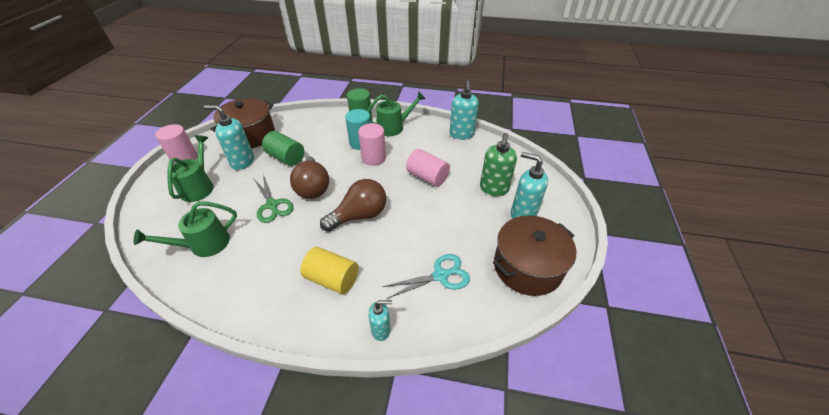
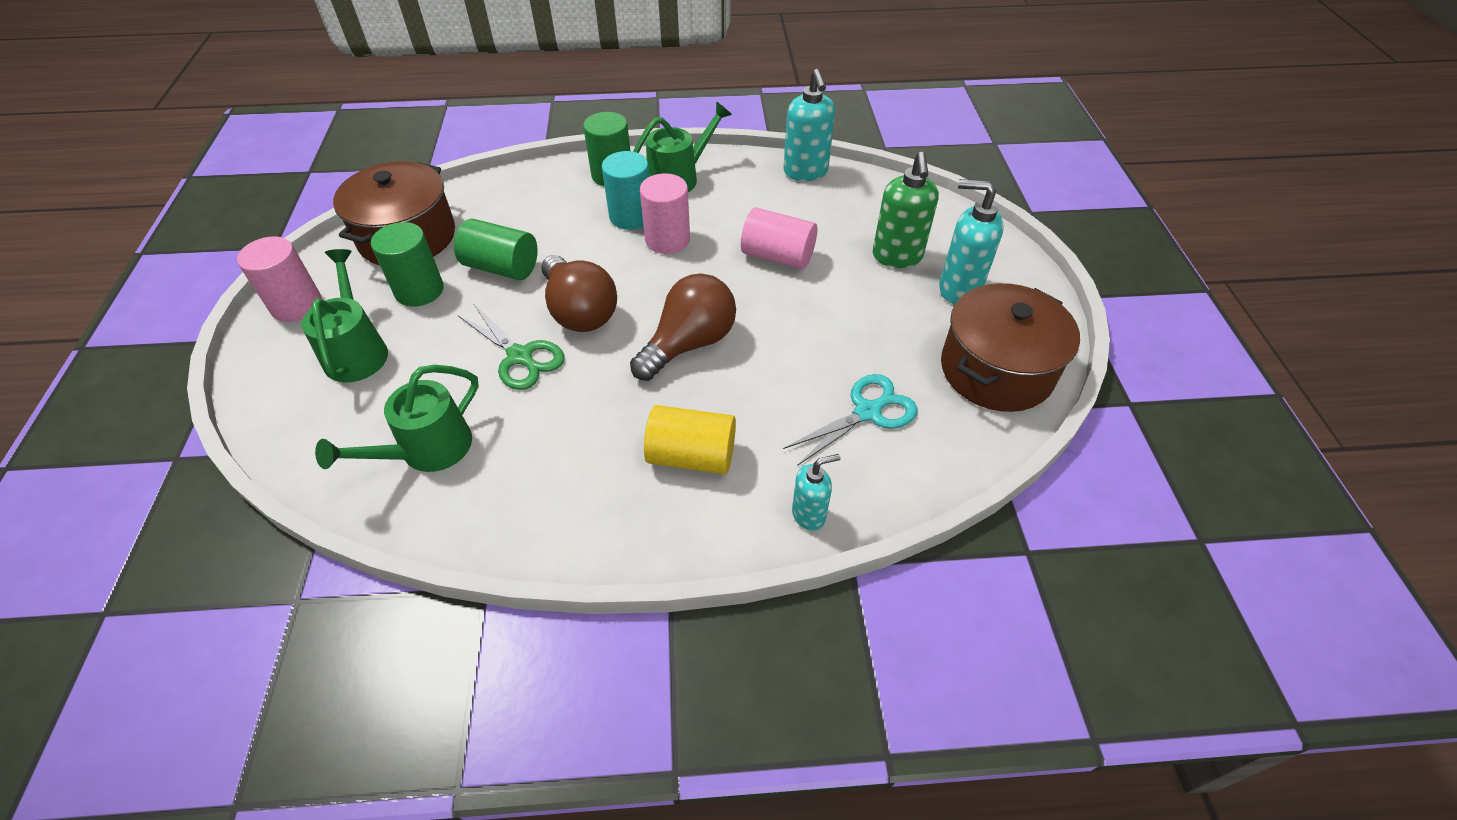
camera: 15 degrees left, 5 degrees up
turquoise soap dispenser [204,105,254,170] -> green cylinder [371,222,444,307]

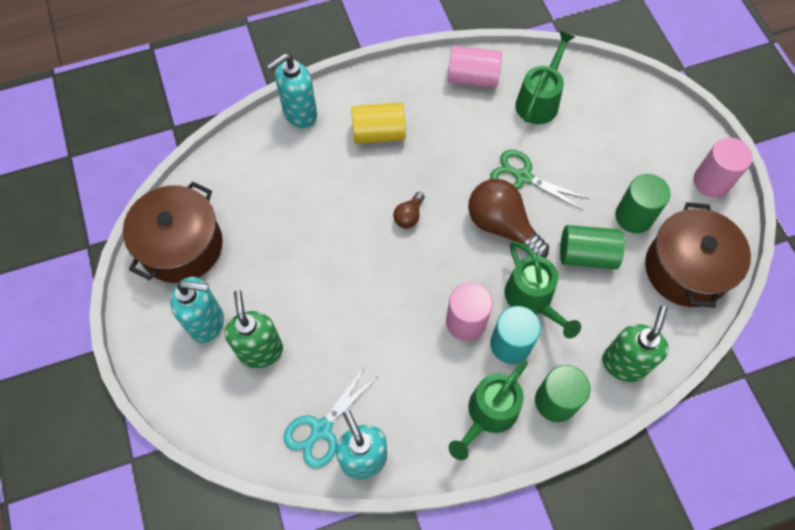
camera: 165 degrees right, 15 degrees up
green watering can [301,249,388,382] -> green watering can moved to [505,241,581,339]
brown light bulb [630,273,736,381] -> brown light bulb [393,192,425,229], size x0.49
pink cylinder [741,207,817,270] -> pink cylinder moved to [448,46,502,88]
turquoise scissors [783,374,918,466] -> turquoise scissors moved to [284,366,377,468]
turquoise soap dispenser [792,454,840,531] -> turquoise soap dispenser [267,53,317,128], size x1.66
none -> green soap dispenser [602,305,669,382]

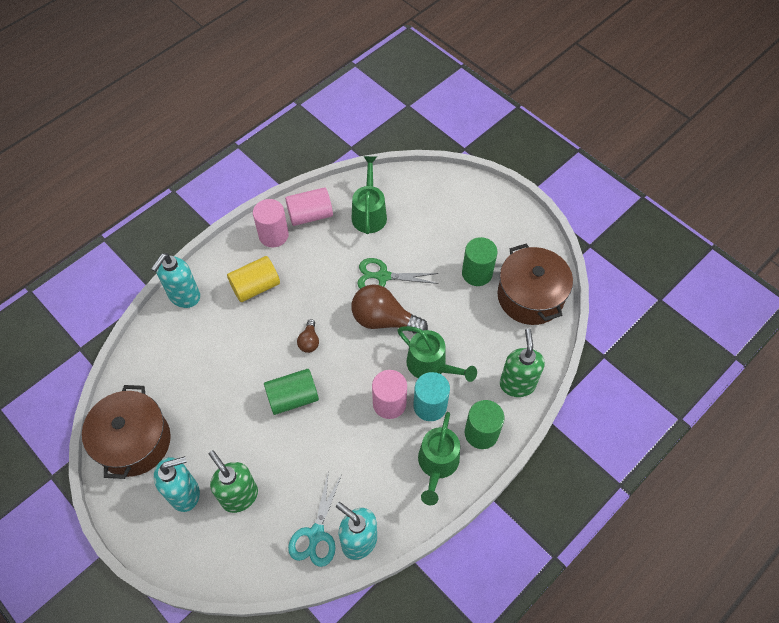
camera: 25 degrees left, 5 degrees down
green cylinder [560,225,625,269] -> green cylinder moved to [264,369,319,415]
pink cylinder [694,138,753,197] -> pink cylinder moved to [253,199,289,248]

